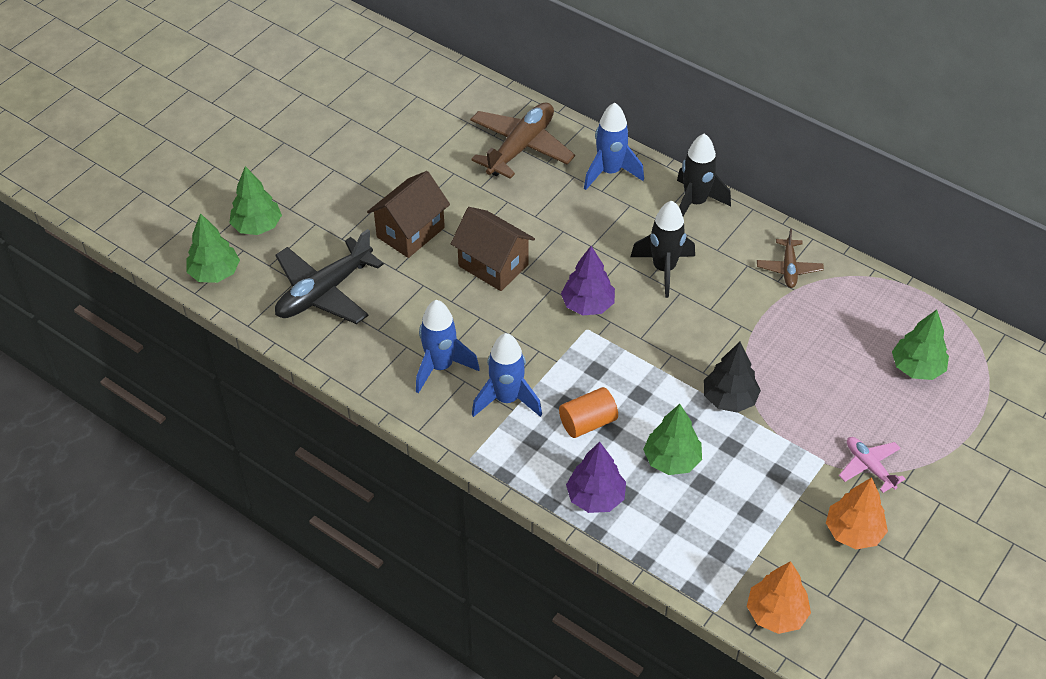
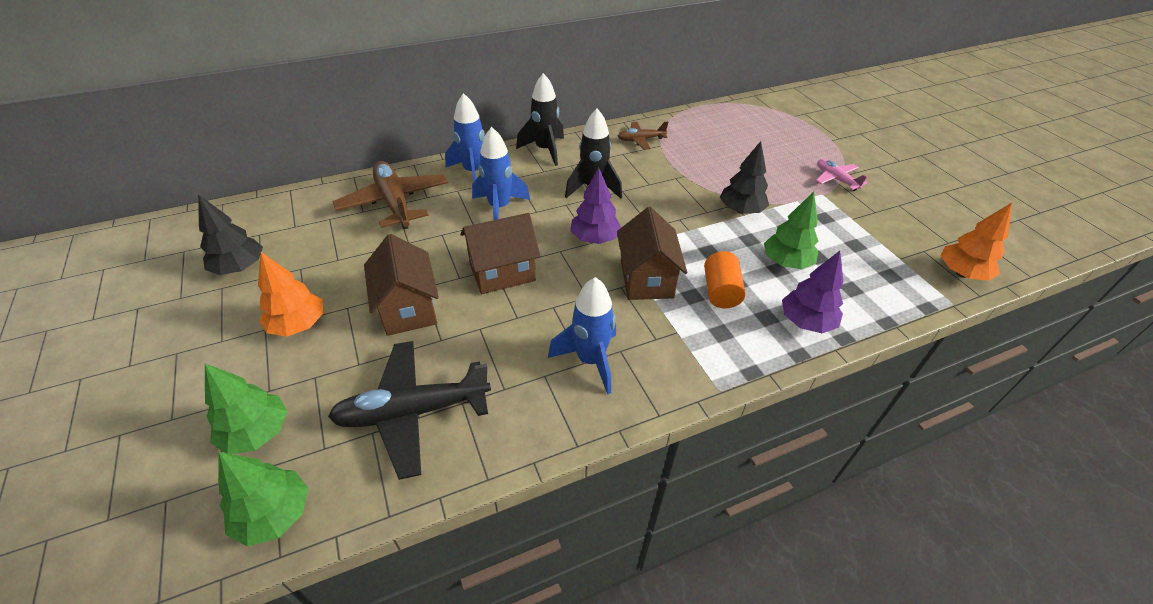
camera: 60 degrees left, 5 degrees down
black plane [275,229,384,324] -> black plane turned 90 degrees clockwise [328,341,491,480]
blue rocket [472,333,542,417] -> blue rocket moved to [472,127,530,220]
brown plane [757,229,824,288] -> brown plane turned 135 degrees clockwise [618,122,668,150]
orange tree [826,477,888,549] -> orange tree moved to [258,252,323,337]
pink plane [839,437,905,493] -> pink plane turned 60 degrees clockwise [816,159,868,191]
green tree [892,310,949,380] -> none
none -> black tree [198,194,263,275]
none -> brown house [617,207,687,300]

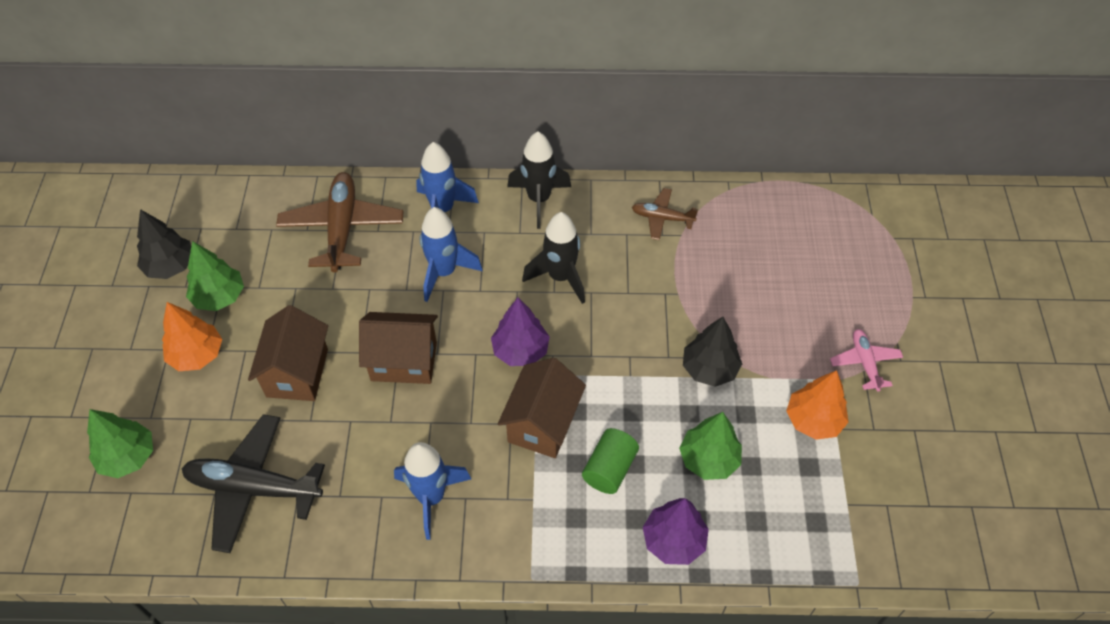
camera: 25 degrees right, 10 degrees up
green tree [218,452,308,547] -> green tree moved to [186,241,244,311]
orange cylinder [704,251,746,309] -> green cylinder [582,428,639,494]
orange tree [941,203,1012,281] -> orange tree moved to [786,370,849,440]

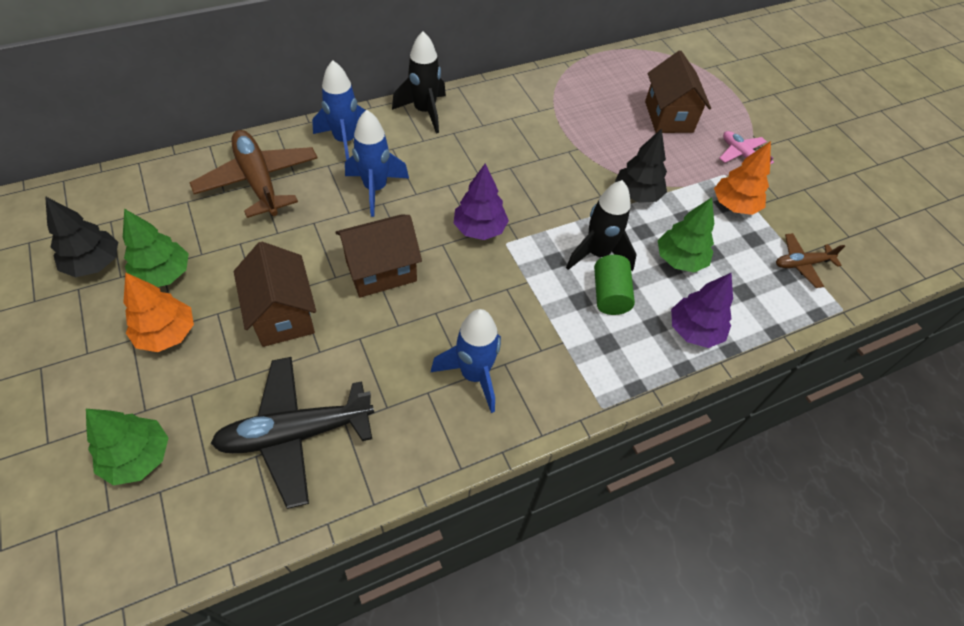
camera: 30 degrees left, 0 degrees up
brown house [498,358,586,458] -> brown house moved to [645,51,711,133]
black rocket [522,212,585,304] -> black rocket moved to [566,180,637,271]
brown plane [632,188,698,240] -> brown plane moved to [776,233,845,288]

